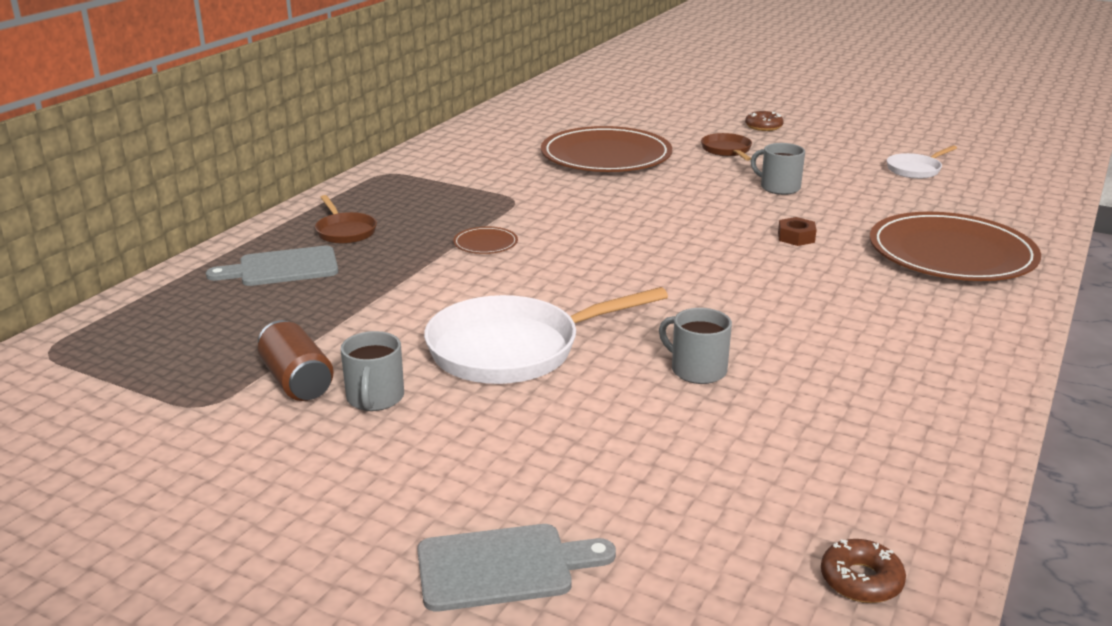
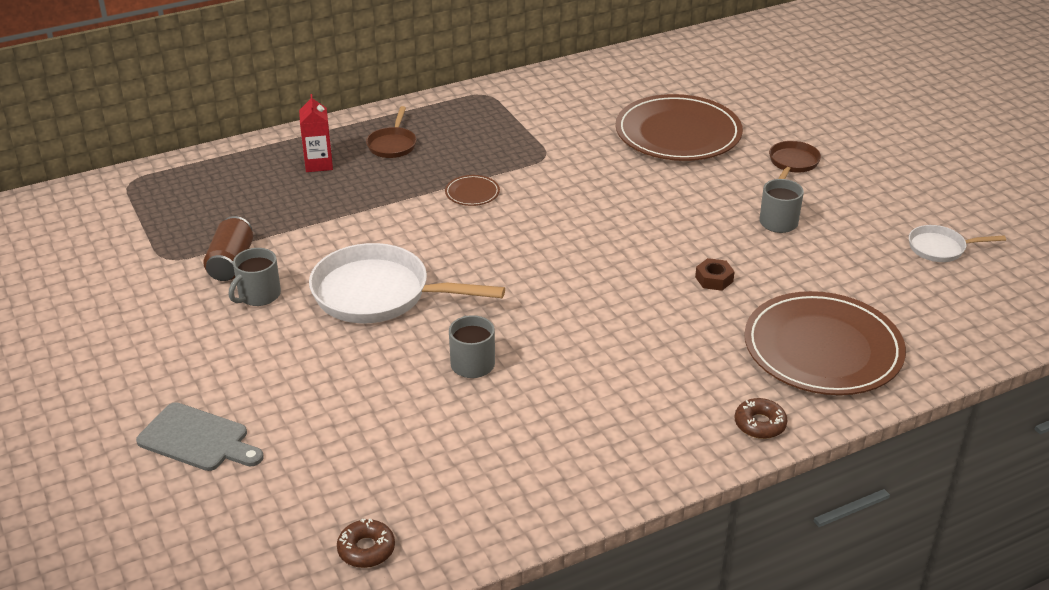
camera: 35 degrees right, 10 degrees up
grey cutting board [206,246,338,286] -> red carton [299,94,333,172]
brown donut [745,111,784,131] -> brown donut moved to [734,398,788,439]

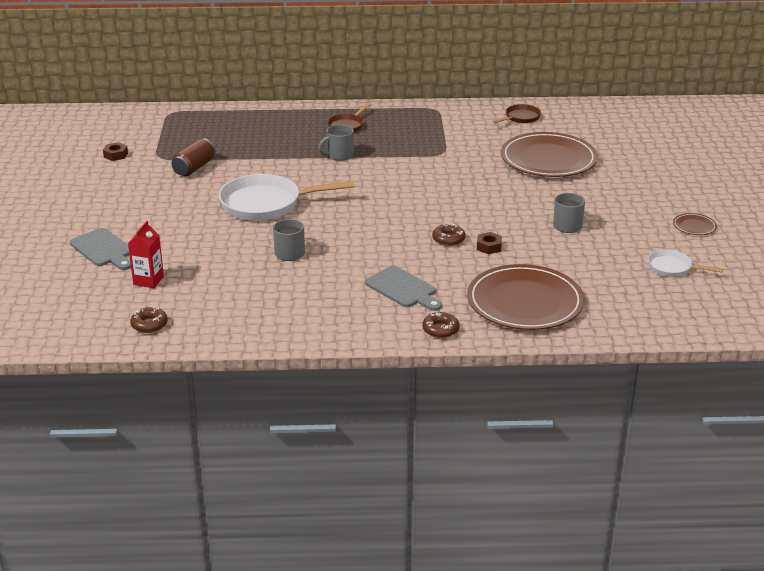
camera: 25 degrees right, 5 degrees down
grey mug [229,248,281,306] -> grey mug moved to [318,124,354,161]
red carton [299,94,333,172] -> red carton moved to [128,221,164,288]
white pan [309,243,505,323] -> white pan turned 45 degrees counterclockwise [219,174,355,221]
brown plate [445,175,500,206] -> brown plate moved to [673,213,717,235]
brown pan [769,141,821,179] -> brown pan moved to [492,104,541,123]
none -> brown nut [103,142,128,161]
none -> grey cutting board [365,266,442,311]
none -> brown donut [432,223,466,246]

